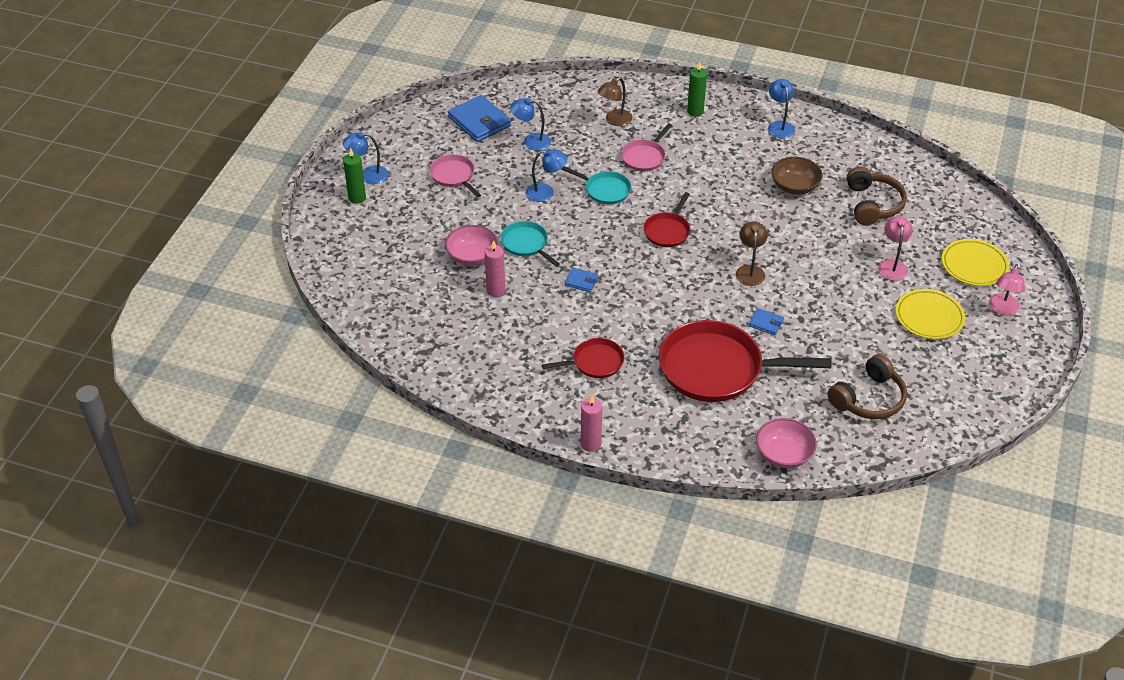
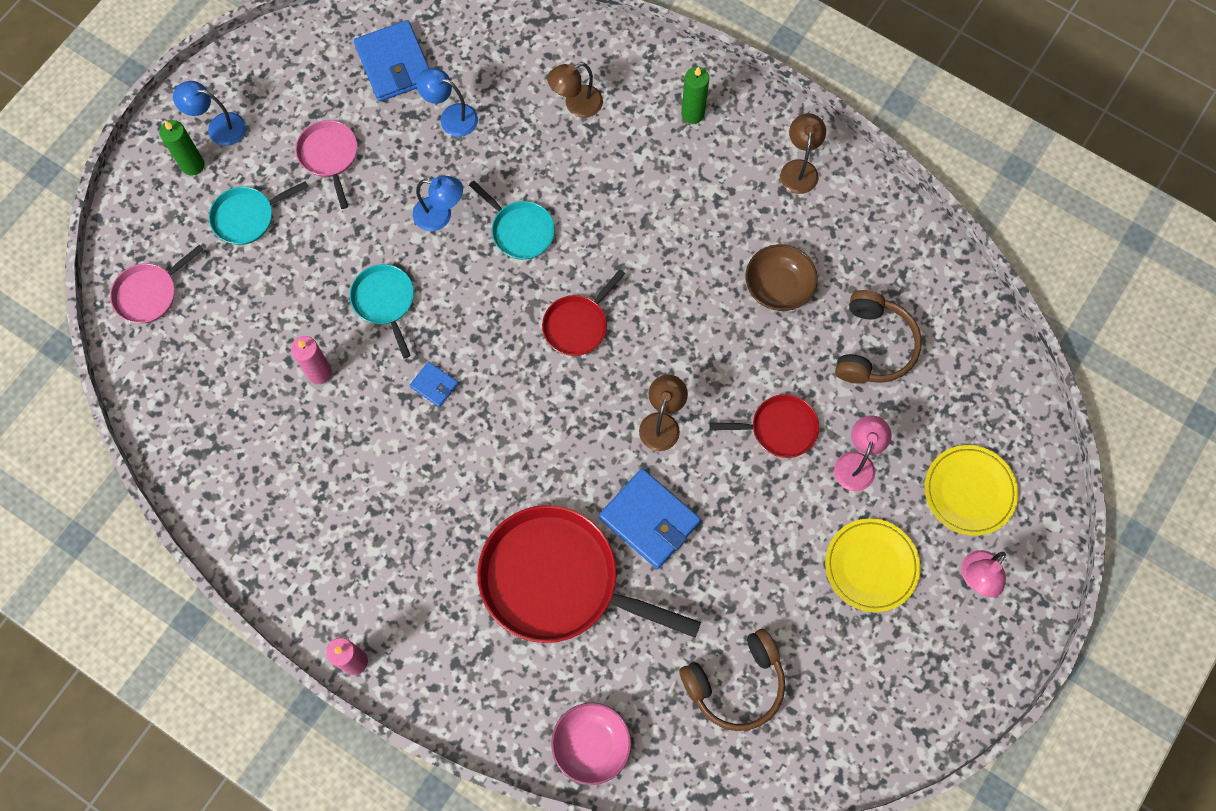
camera: 15 degrees right, 25 degrees up
pink bowl [445,225,498,266] -> none
red pan [542,338,624,378] -> red pan moved to [710,394,819,458]
pink pan [621,123,672,171] -> pink pan moved to [110,244,204,323]
blue wallet [749,308,784,335] -> blue wallet [599,469,701,569], size x2.03
blue lamp [768,79,795,138] -> brown lamp [780,113,826,194]
none -> turquoise pan [209,181,308,245]

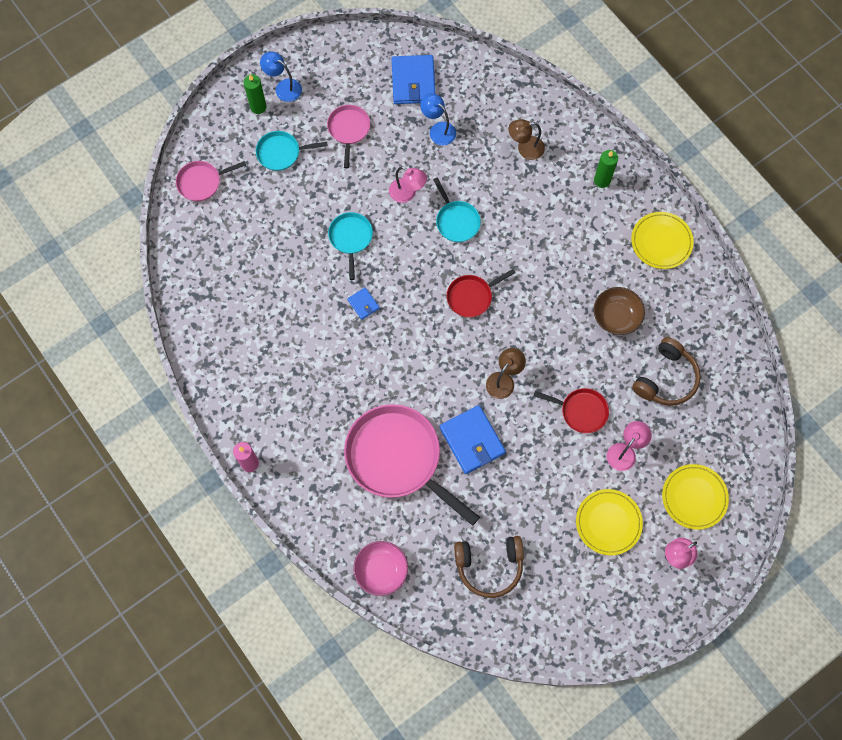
camera: 20 degrees right, 0 degrees up
pink candle [291,336,332,384] -> none
blue lamp [413,176,463,231] -> pink lamp [389,167,427,203]
red pan [477,505,701,643] -> pink pan [344,404,480,526]
brown lamp [780,113,826,194] -> yellow plate [631,212,694,269]

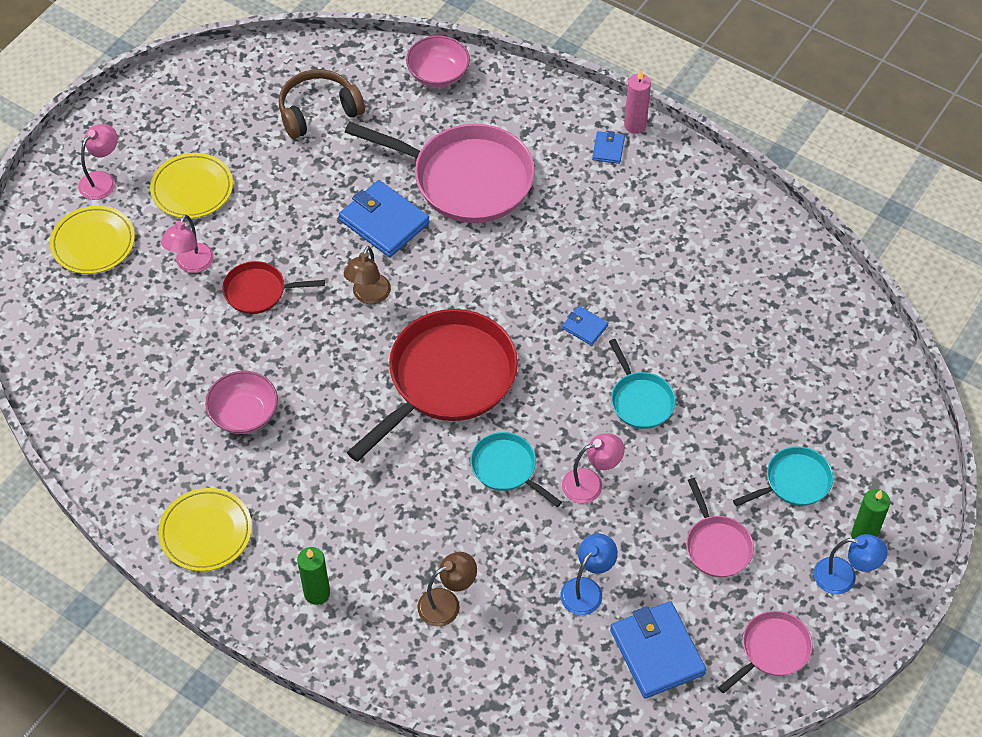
camera: 160 degrees right, 15 degrees down
pink pan [176,161,246,201] -> pink pan moved to [718,611,813,693]
pink lamp [389,167,427,203] -> pink lamp turned 150 degrees clockwise [562,433,625,504]
blue lamp [420,93,456,145] -> blue lamp turned 75 degrees counterclockwise [560,533,618,615]
red pan [447,269,515,318] -> red pan [347,309,518,462], size x2.01
brown bowl [594,287,645,335] -> pink bowl [205,371,278,434]
brown headphones [632,337,701,406] -> none
none -> blue wallet [592,131,625,164]

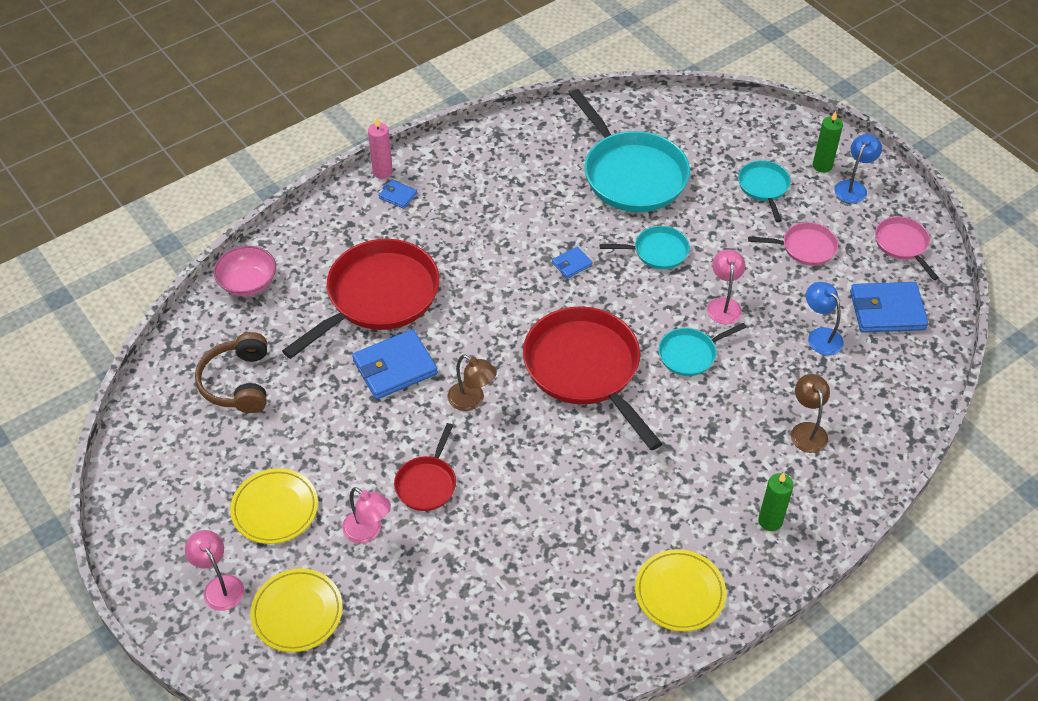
camera: 70 degrees left, 5 degrees down
pink bowl [205,371,278,434] -> none
pink pan [345,122,535,223] -> red pan [282,239,440,359]
none -> turquoise pan [569,89,690,212]

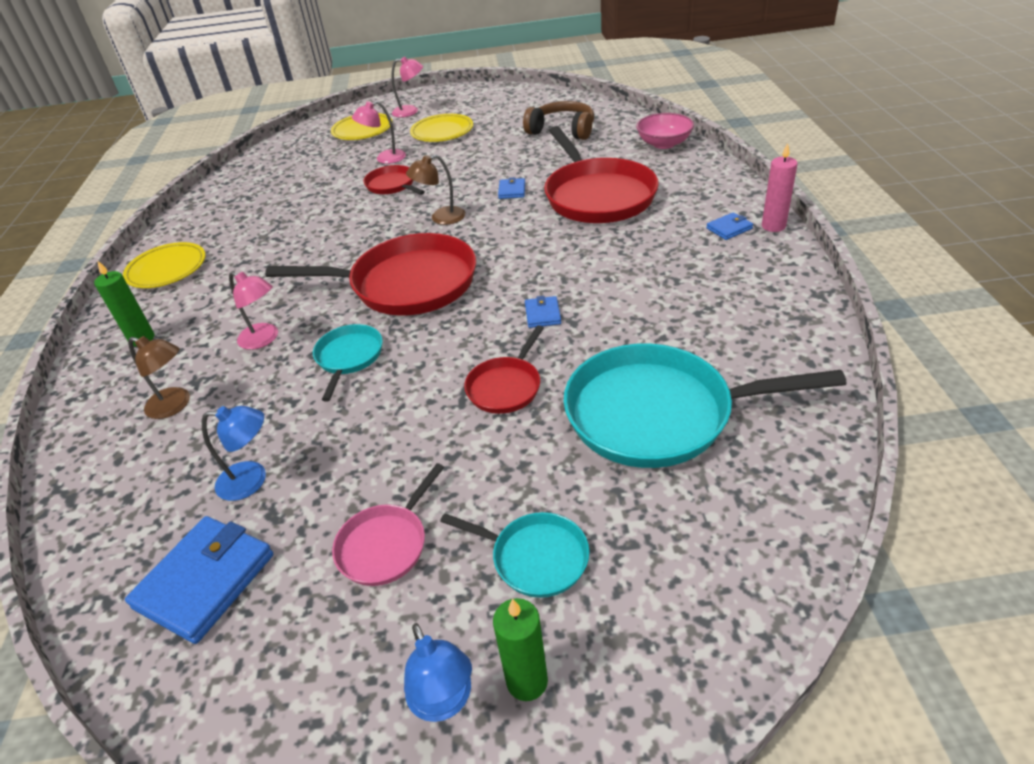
camera: 125 degrees right, 10 degrees down
blue wallet [352,329,438,400] -> blue wallet [498,177,525,199], size x0.49
turquoise pan [600,226,690,269] -> red pan [464,325,544,414]
pink lamp [707,249,746,325] -> pink lamp moved to [229,271,278,350]
pink pan [875,216,939,280] -> none

